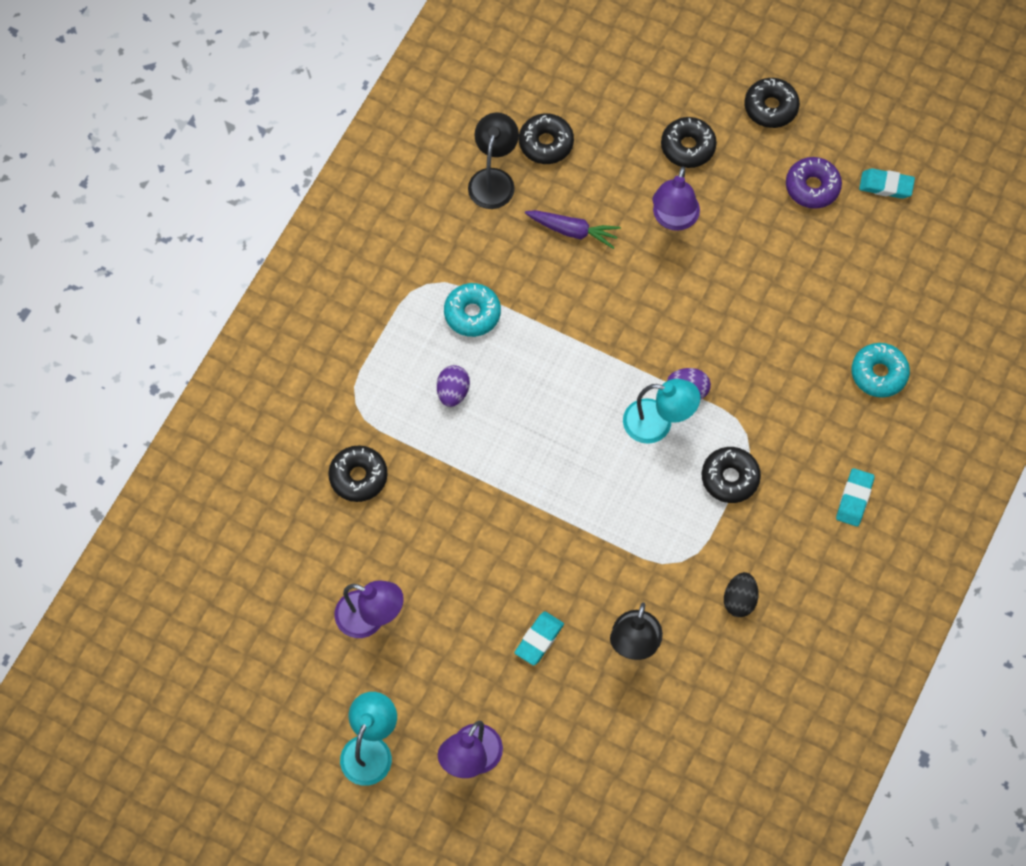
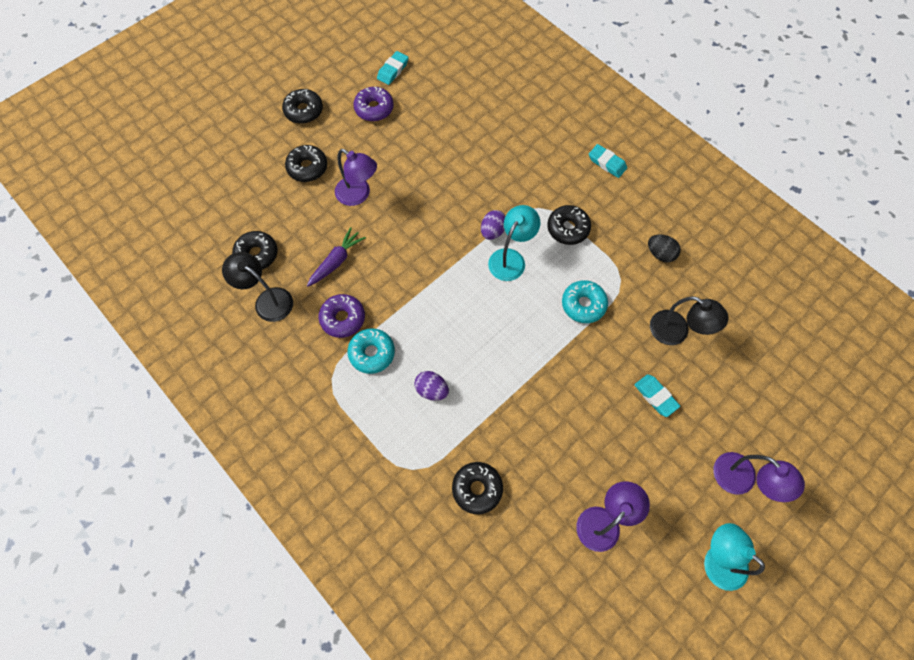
camera: 70 degrees left, 0 degrees up
turquoise donut [851,343,910,398] -> turquoise donut moved to [562,280,608,323]
none -> purple donut [319,294,365,338]

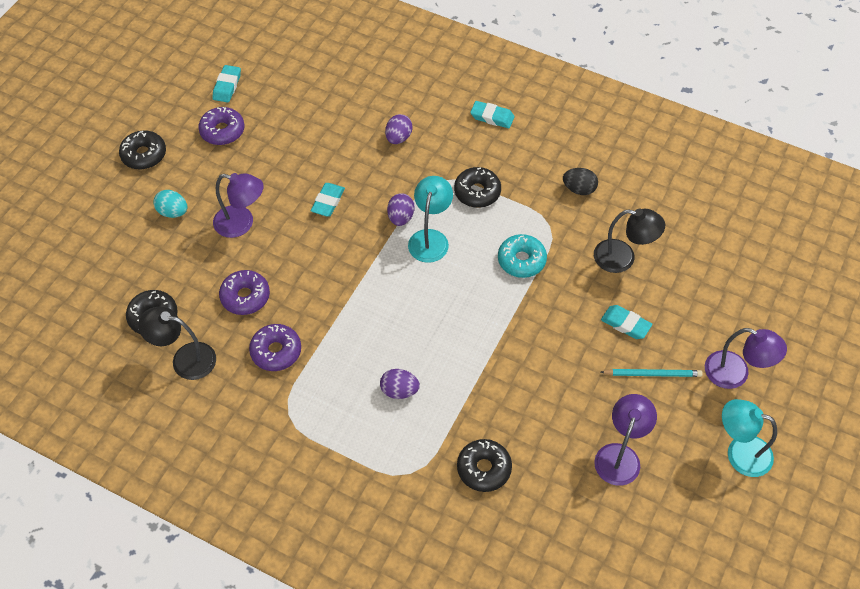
camera: 20 degrees left, 10 degrees down
black donut [285,145,327,182] -> turquoise egg [153,190,188,218]
purple carrot [307,227,366,286] -> purple donut [219,270,270,315]
turquoise donut [347,328,395,374] -> none
none -> turquoise eraser [311,183,345,217]
none -> purple egg [385,114,413,144]
none -> turquoise pencil [601,369,703,377]

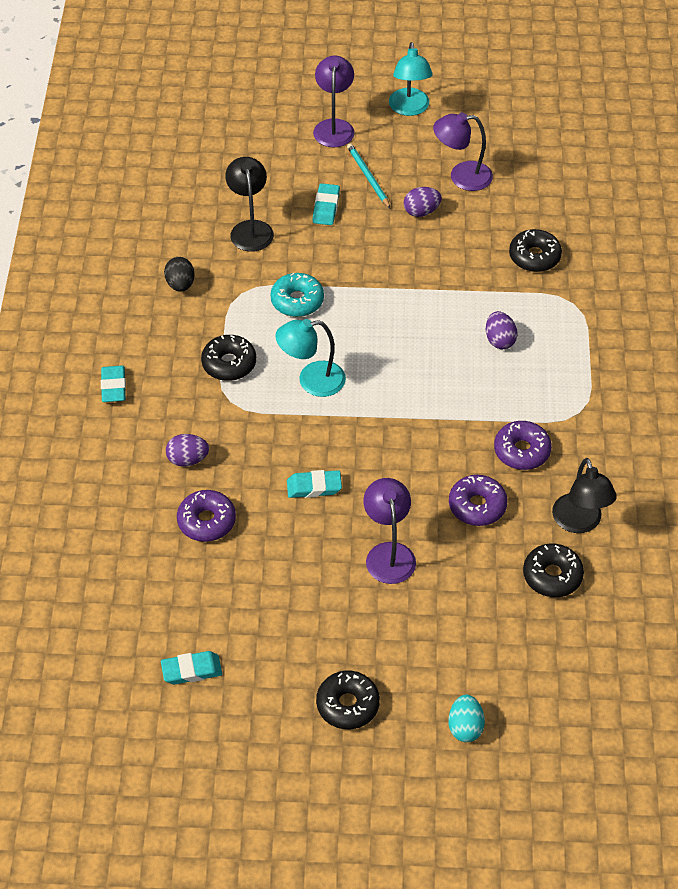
camera: 115 degrees left, 5 degrees down
turquoise egg [153,190,188,218] -> turquoise egg moved to [449,695,485,742]
purple donut [198,107,244,145] -> purple donut moved to [177,490,236,542]
purple egg [387,193,415,226] -> purple egg moved to [403,187,442,217]

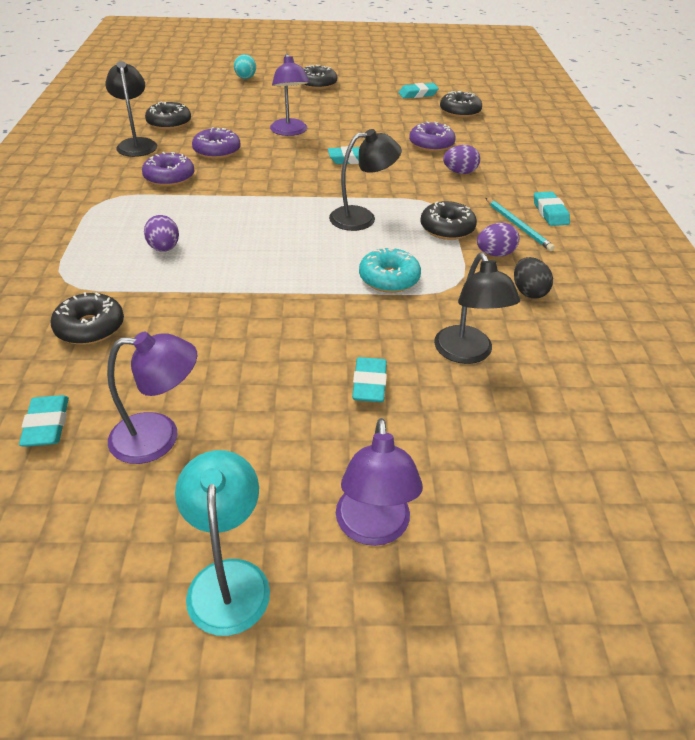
camera: 175 degrees right, 10 degrees down
turquoise lamp [275,319,346,397] -> black lamp [329,129,402,231]
turquoise pencil [347,143,391,209] -> turquoise pencil moved to [486,198,555,251]
purple egg [403,187,442,217] -> purple egg moved to [477,223,519,257]
none -> turquoise eraser [19,395,69,447]
none -> black donut [440,91,482,118]

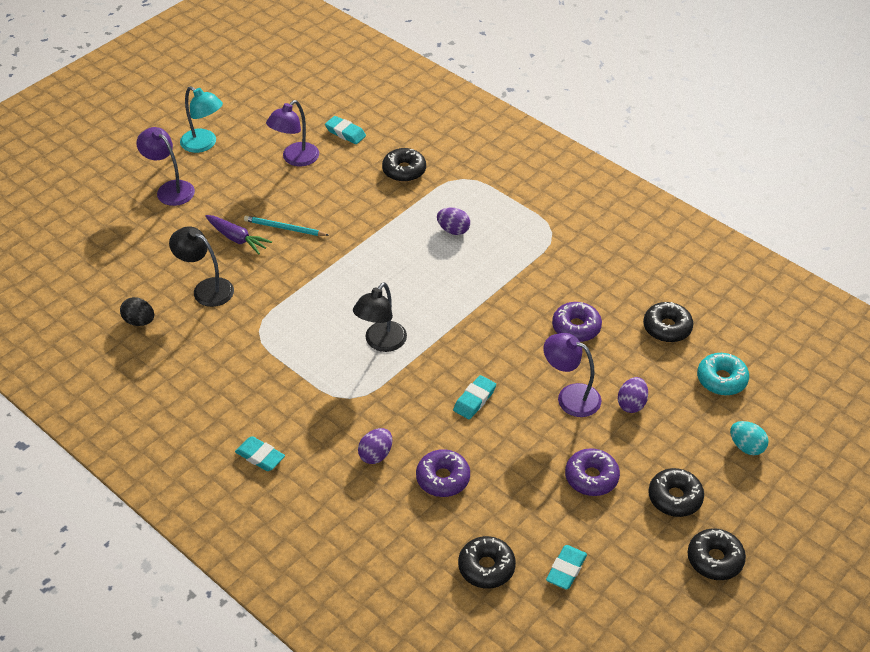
camera: 135 degrees right, 5 degrees up
black lamp [105,61,157,157] -> none
purple donut [142,152,194,187] -> purple donut moved to [565,448,620,496]
turquoise eraser [352,357,387,402] -> purple carrot [205,215,272,254]
turquoise donut [359,248,421,293] -> turquoise donut moved to [697,353,749,396]
black donut [420,201,477,240] -> black donut moved to [688,528,746,580]
purple egg [477,223,519,257] -> purple egg moved to [618,377,648,413]
turquoise pencil [486,198,555,251] -> turquoise pencil moved to [244,216,329,236]
black egg [514,257,553,299] -> black egg moved to [120,297,154,326]

